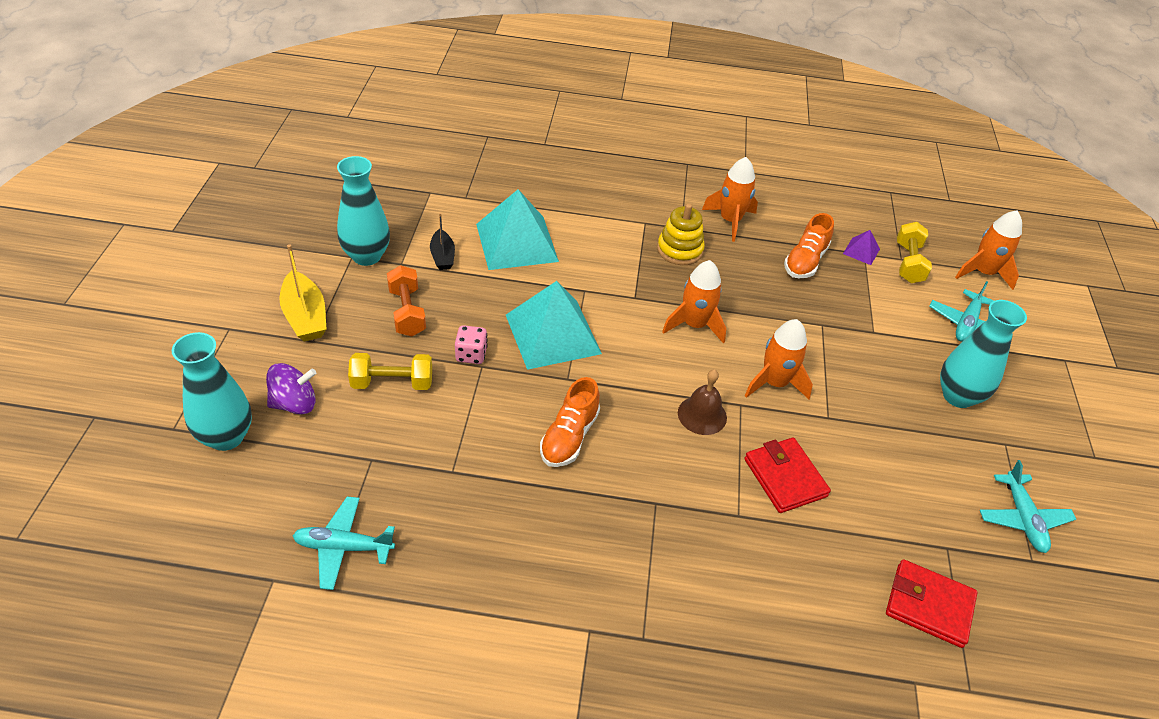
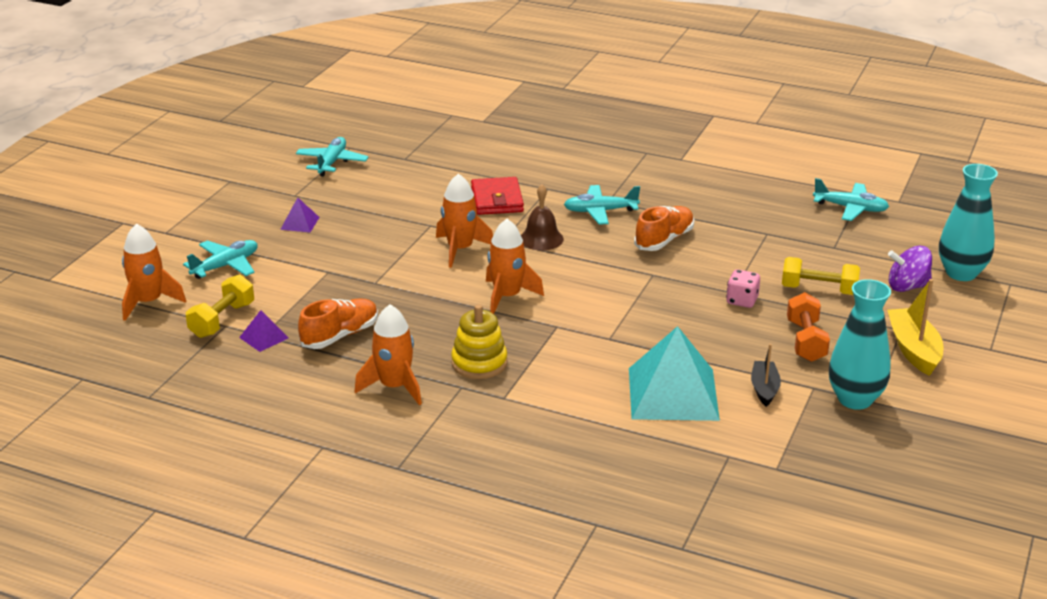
camera: 160 degrees left, 15 degrees down
turquoise pyramid [506,281,602,370] -> none
red wallet [886,559,978,648] -> none
turquoise vase [940,300,1027,408] -> purple pyramid [280,198,319,233]
none -> turquoise plane [564,185,640,225]

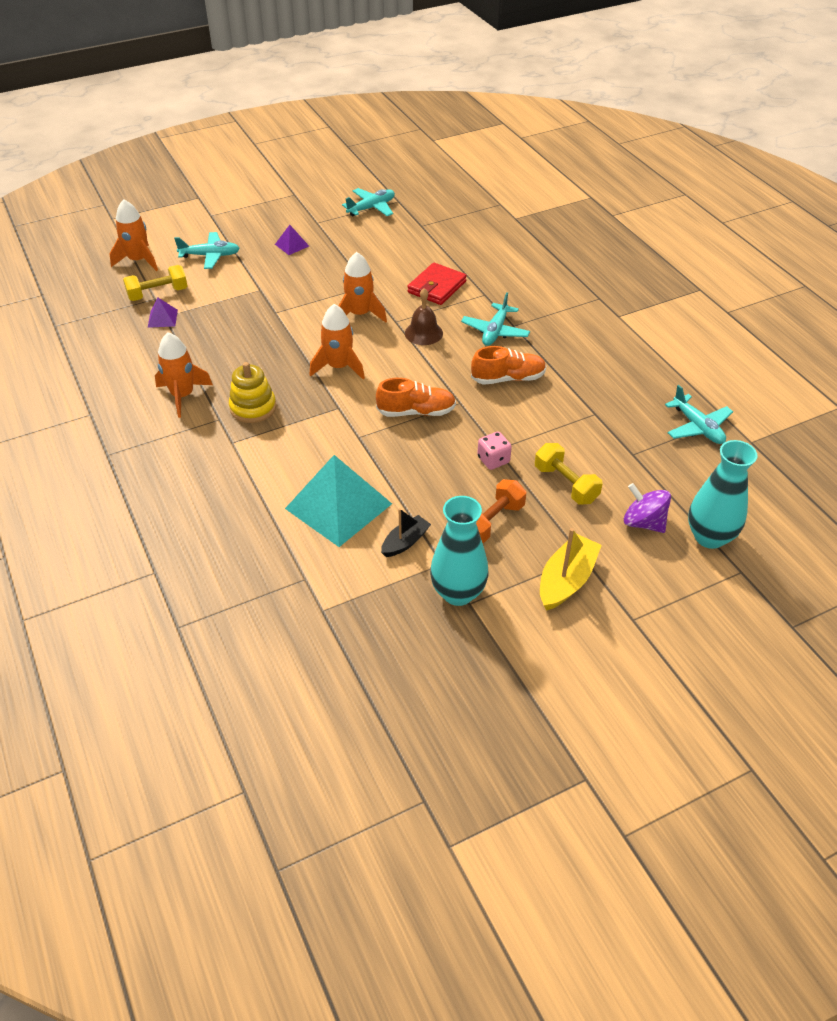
camera: 40 degrees right, 15 degrees up
orange shoe [298,298,378,349] -> orange shoe moved to [376,378,456,417]
turquoise plane [564,185,640,225] -> turquoise plane turned 105 degrees counterclockwise [461,292,530,346]

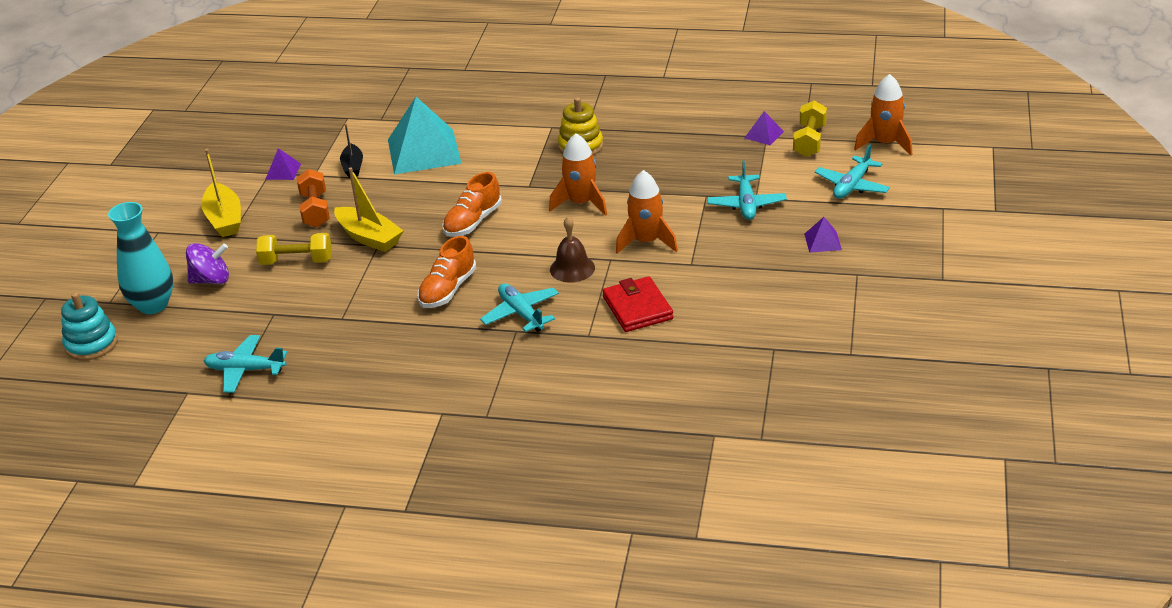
camera: 130 degrees right, 10 degrees down
orange rocket [155,332,213,418] -> none
turquoise plane [342,188,395,216] -> turquoise plane moved to [707,160,787,220]
turquoise vase [430,496,488,606] -> purple pyramid [265,148,301,180]
pink dice [477,432,512,470] -> yellow boat [334,167,403,252]
none -> turquoise stacking toy [61,292,118,361]

